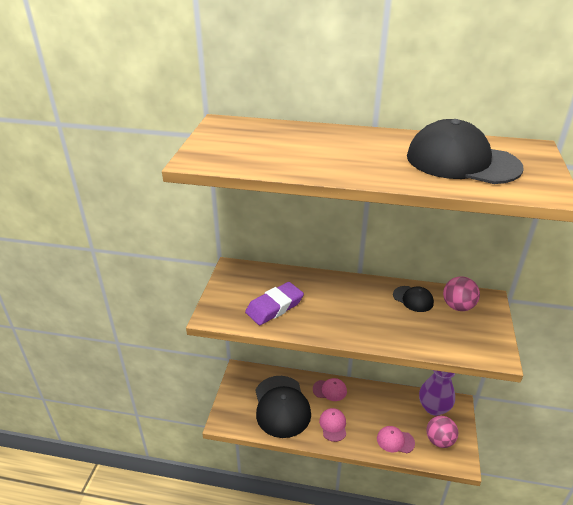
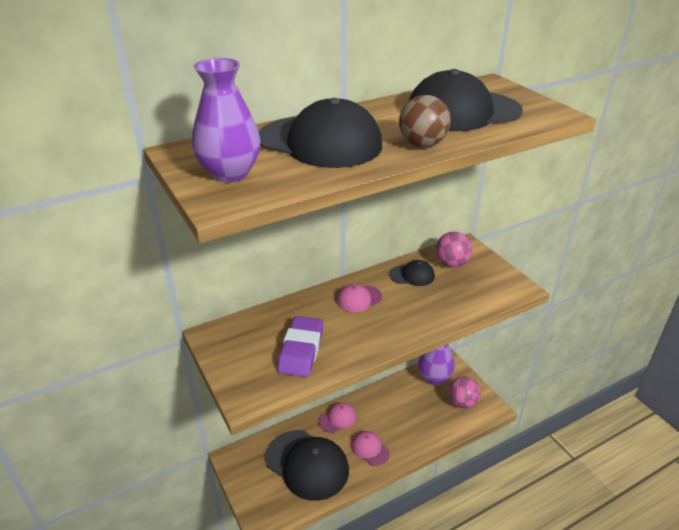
camera: 40 degrees left, 0 degrees up
pink cap [377,426,415,453] -> pink cap moved to [337,284,382,312]
none -> purple vase [192,58,261,182]
none -> black cap [259,98,382,168]
none -> brown ball [399,95,451,148]

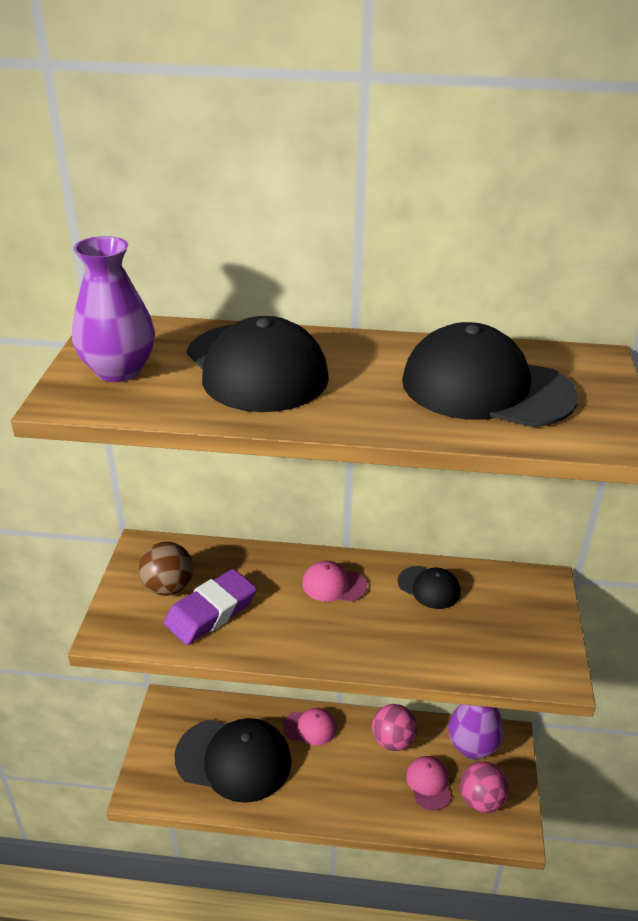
camera: 35 degrees right, 0 degrees up
black cap [266,430,349,501] -> black cap turned 60 degrees counterclockwise [175,718,291,803]
pink cap [351,431,390,466] -> pink cap moved to [406,756,451,811]
brown ball [399,95,451,148] -> brown ball moved to [139,542,193,596]
pink ball [436,232,472,267] -> pink ball moved to [372,704,417,751]

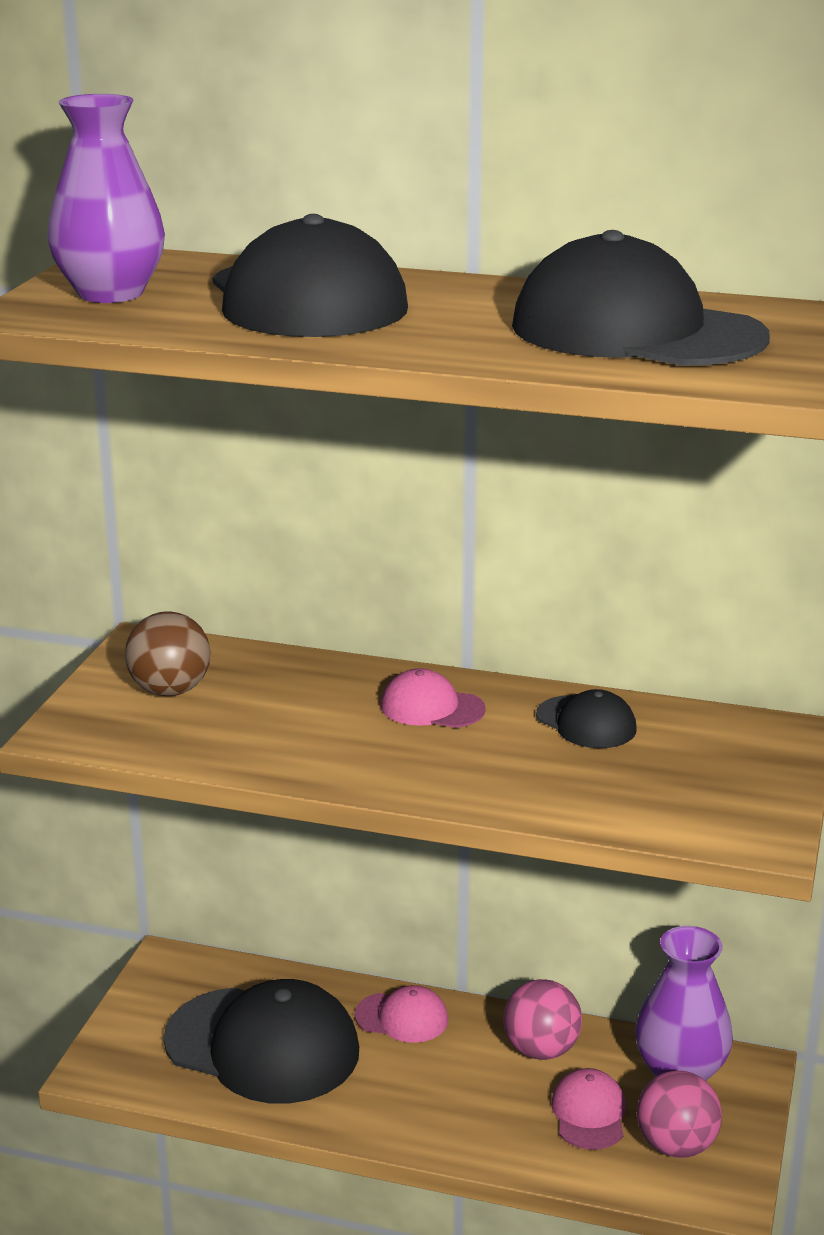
camera: 10 degrees right, 10 degrees down
purple eraser [164,569,257,645] -> none

